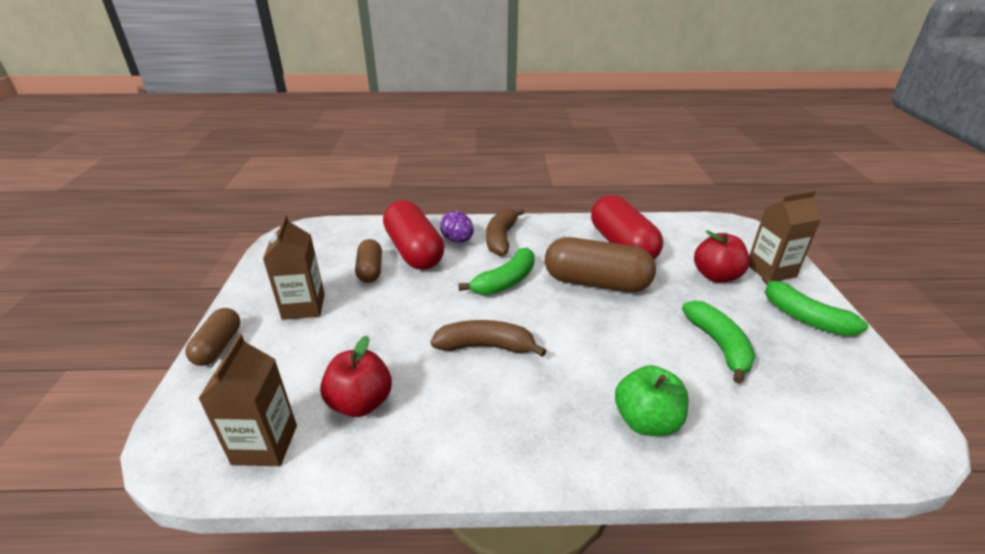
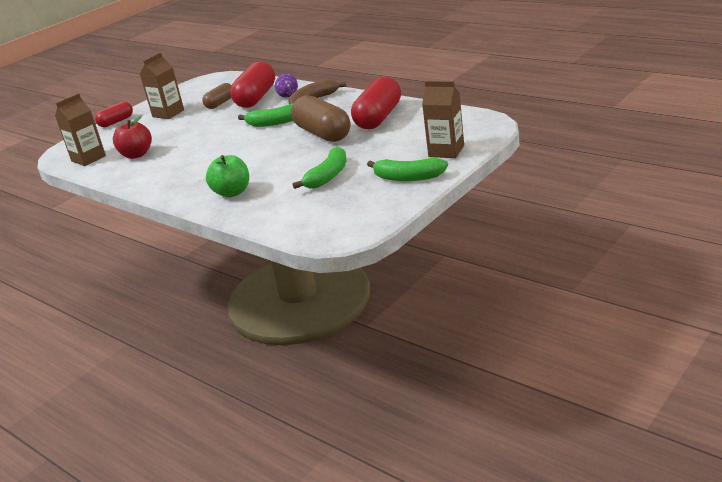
camera: 45 degrees right, 5 degrees down
brown capsule [185,308,240,366] -> red capsule [95,102,133,127]
brown banana [431,320,546,357] -> none
red apple [694,230,750,283] -> none
green banana [762,275,868,336] -> green banana turned 75 degrees counterclockwise [367,158,448,181]

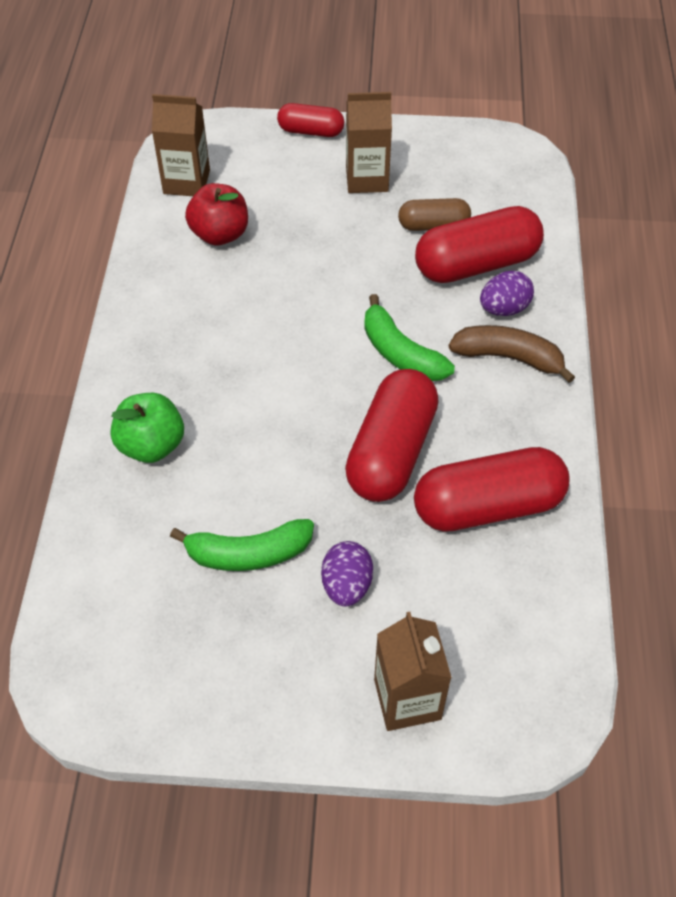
camera: 50 degrees right, 25 degrees up
brown capsule [291,95,350,142] -> red capsule [345,369,439,502]
green banana [367,158,448,181] -> none
none -> purple egg [321,541,373,606]

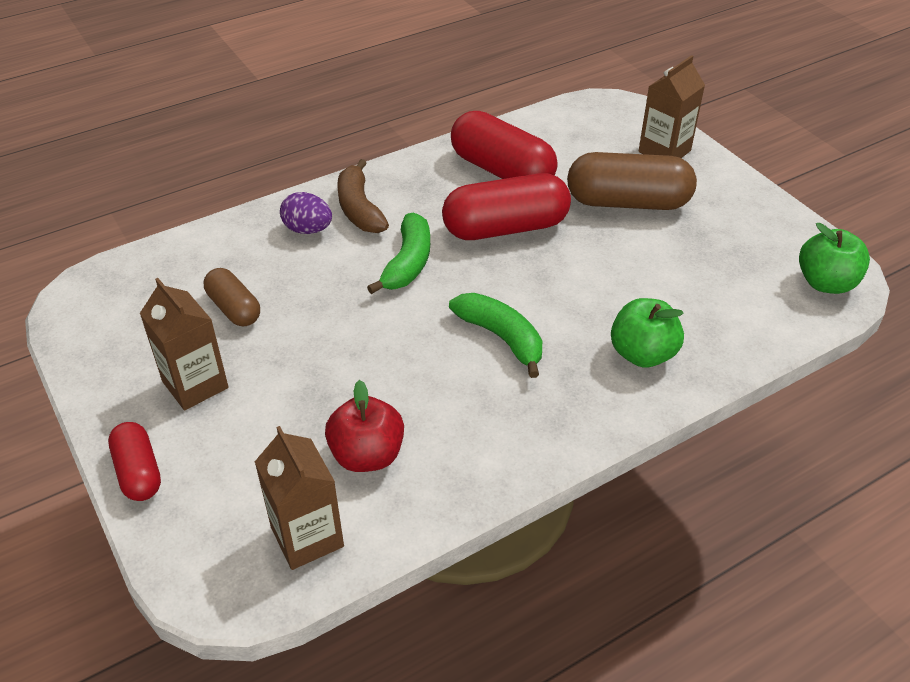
camera: 125 degrees left, 10 degrees down
green banana [170,519,314,571] -> green banana moved to [449,293,542,378]
purple egg [321,541,373,606] -> brown capsule [567,152,697,210]
red capsule [415,206,544,283] -> none
none -> green apple [799,223,870,294]

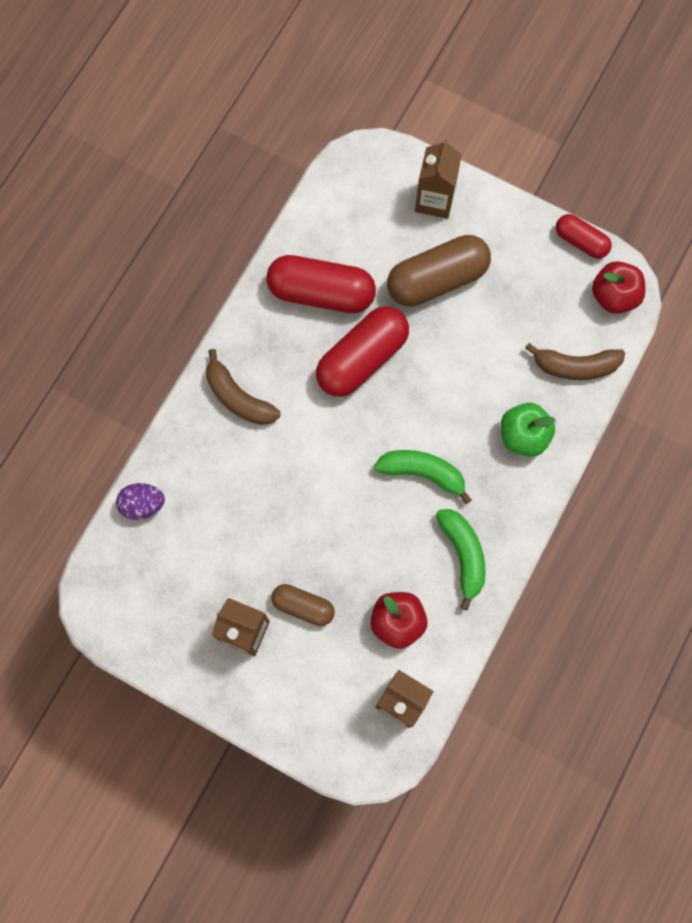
camera: 30 degrees left, 30 degrees up
red capsule [108,422,161,501] -> red capsule moved to [556,214,612,259]
brown capsule [204,268,260,326] -> brown capsule moved to [271,584,335,626]
purple egg [280,192,332,234] -> purple egg moved to [116,483,165,520]
green banana [367,213,430,294] -> green banana moved to [436,509,485,611]
green apple [799,223,870,294] -> red apple [592,261,645,314]
none -> brown banana [525,343,625,380]

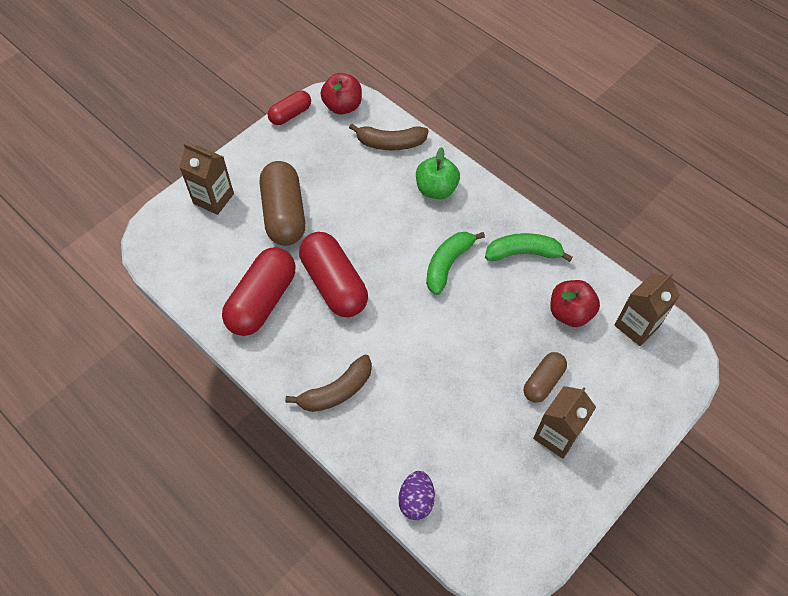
camera: 75 degrees left, 15 degrees down
brown banana [525,343,625,380] -> brown banana turned 75 degrees clockwise [349,124,429,150]

